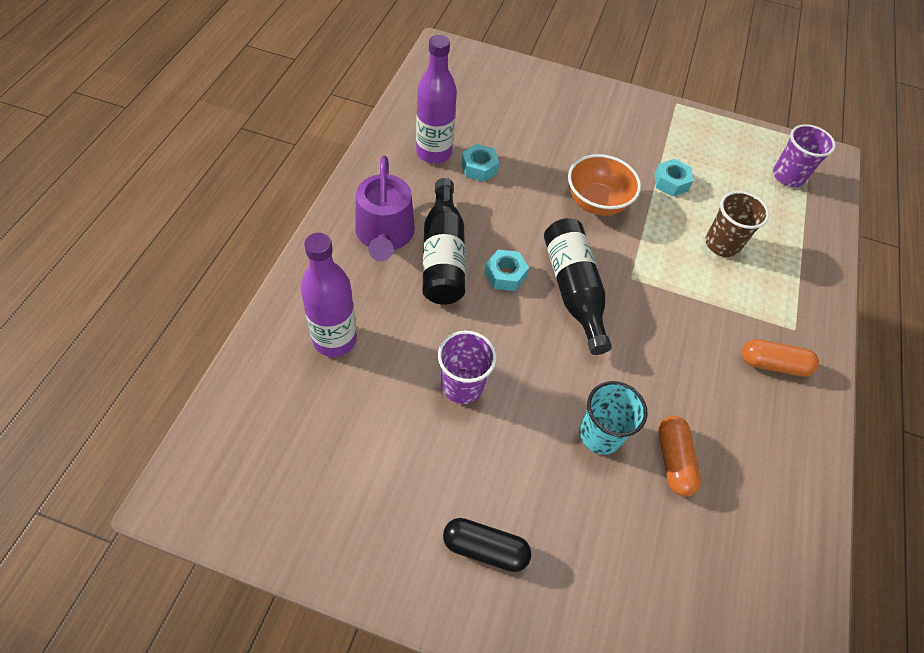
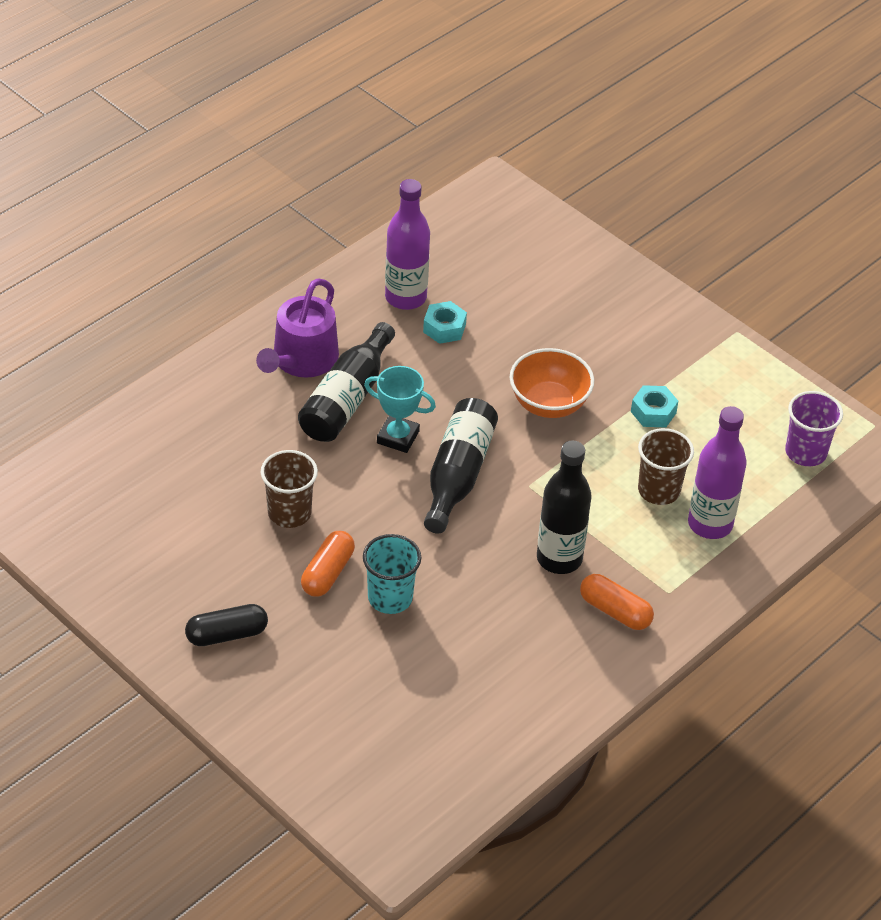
camera: 30 degrees right, 10 degrees down
purple bottle [300,233,357,357] -> purple bottle moved to [688,406,747,539]
purple cup [438,331,497,404] -> brown cup [261,450,318,528]
black capsule [443,518,531,572] -> black capsule turned 60 degrees counterclockwise [185,604,268,646]
turquoise nut [485,249,529,291] -> turquoise trophy [364,366,436,453]
orange capsule [658,416,701,497] -> orange capsule moved to [301,531,355,597]
none -> black bottle [537,441,592,574]

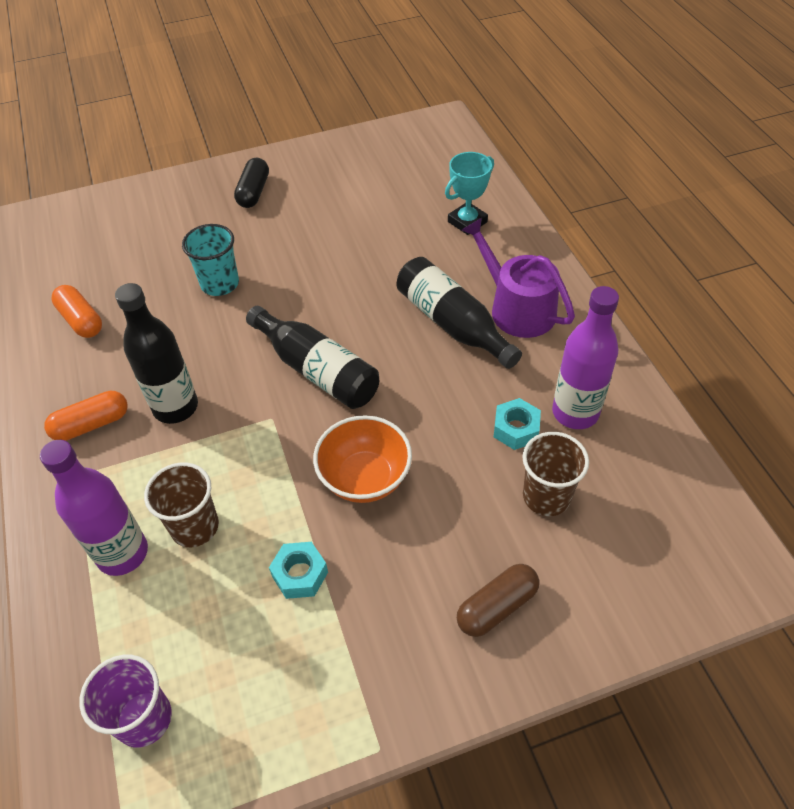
camera: 120 degrees right, 5 degrees up
brown cup [261,450,318,528] -> brown cup moved to [522,432,589,516]
orange capsule [301,531,355,597] -> orange capsule moved to [51,285,102,338]
turquoise trophy [364,366,436,453] -> turquoise trophy moved to [445,152,494,235]
none -> brown capsule [457,564,539,637]

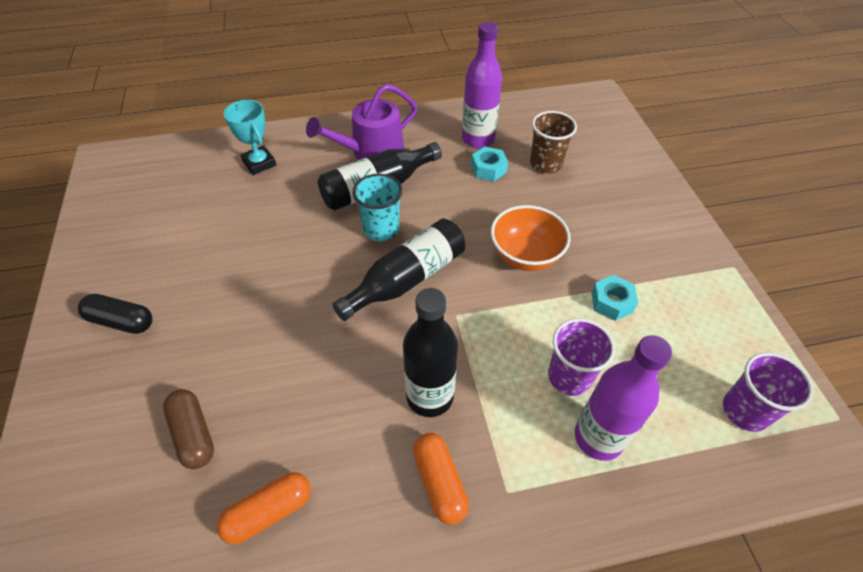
camera: 85 degrees left, 0 degrees up
brown cup [144,463,219,547] -> purple cup [548,318,615,396]
turquoise cup [182,224,239,296] -> turquoise cup moved to [353,174,403,241]
brown capsule [457,564,539,637] -> brown capsule moved to [163,389,214,469]

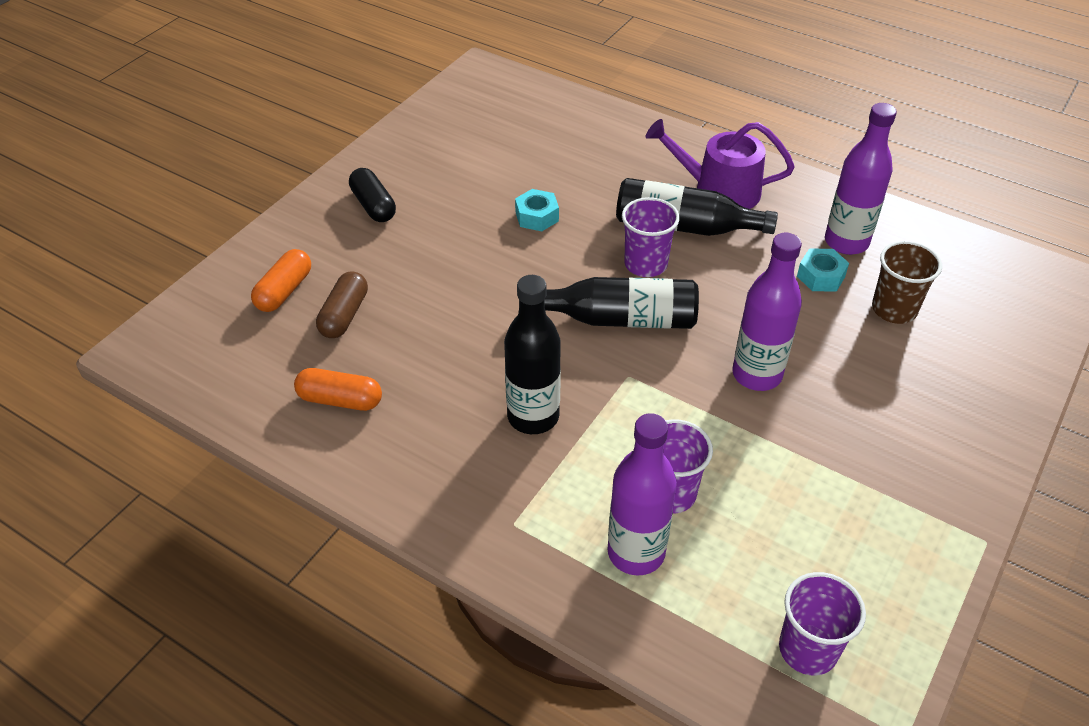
camera: 45 degrees right, 5 degrees down
turquoise trophy [224,100,276,175] -> none
turquoise cup [353,174,403,241] -> purple cup [622,197,680,277]
orange capsule [413,433,469,525] -> orange capsule moved to [251,249,311,312]
orange bowl [491,205,571,271] -> purple bottle [732,233,802,391]
turquoise nut [592,275,638,321] -> turquoise nut moved to [515,189,559,231]

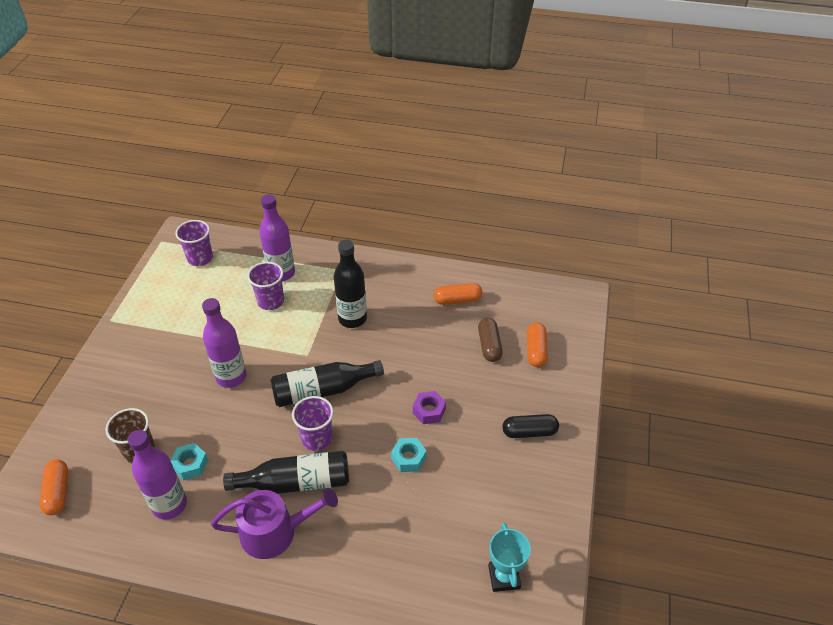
camera: 160 degrees right, 0 degrees up
black capsule [349,168,396,222] -> black capsule turned 45 degrees counterclockwise [502,414,559,438]
none -> orange capsule [40,459,68,515]
none -> purple nut [413,391,446,424]
none -> turquoise trophy [488,523,531,592]

